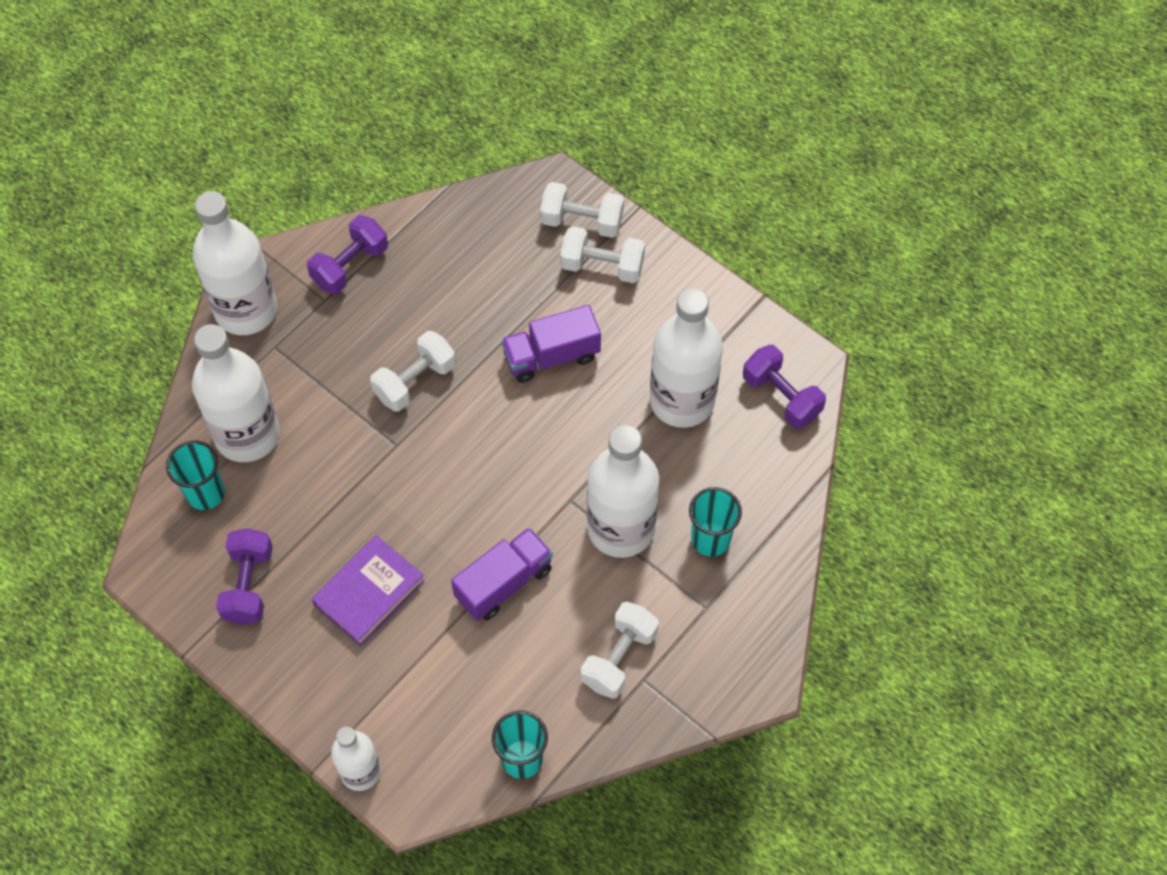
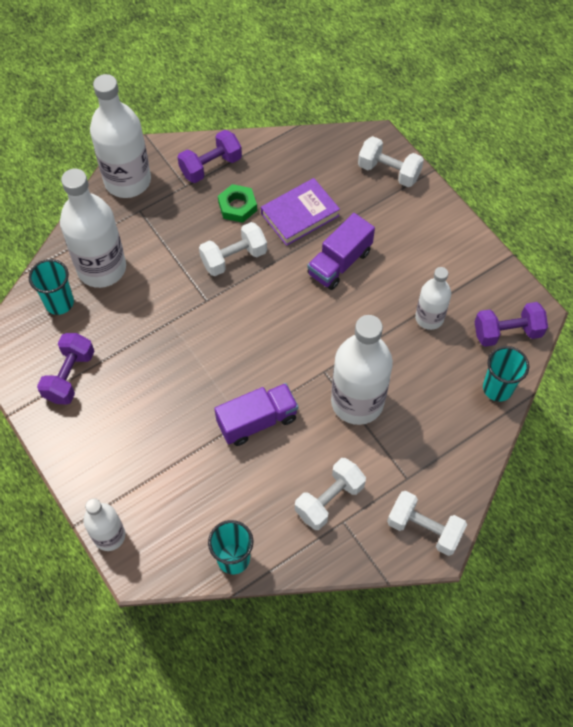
camera: 15 degrees right, 0 degrees up
purple book [312,535,425,646] -> purple book moved to [261,178,340,246]
purple truck [501,305,601,383] -> purple truck turned 45 degrees counterclockwise [307,213,375,290]
white dumbbell [560,226,645,283] -> white dumbbell moved to [387,491,467,556]
white bottle [650,288,723,428] -> white bottle [415,267,451,330], size x0.57
turquoise cup [689,487,742,557] -> turquoise cup moved to [483,346,529,402]
purple dumbbell [743,345,826,429] -> purple dumbbell turned 75 degrees counterclockwise [475,302,548,347]
none -> green nut [218,184,257,223]

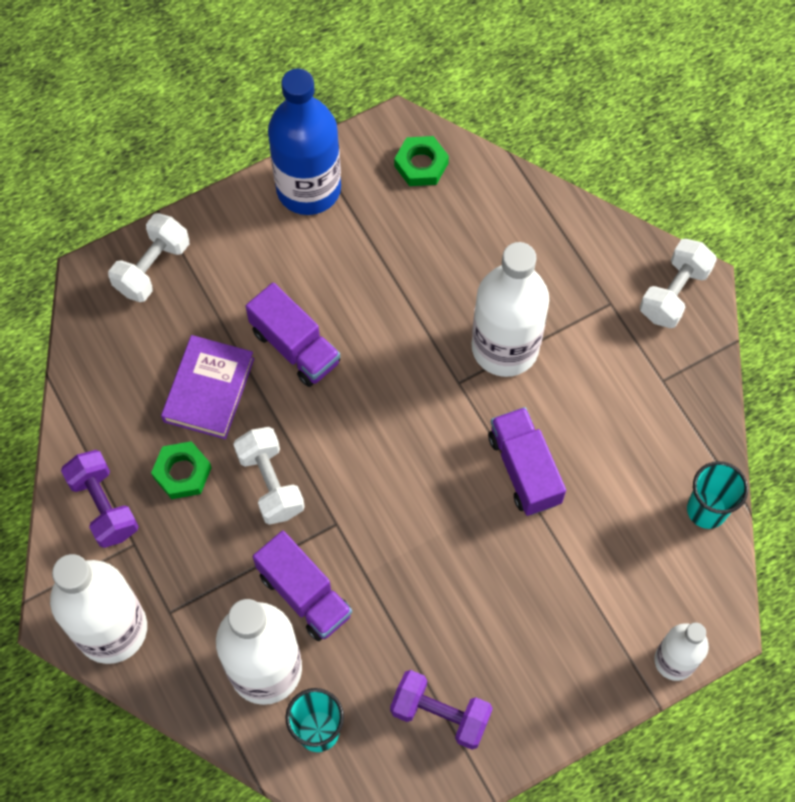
camera: 85 degrees left, 5 degrees up
purple book [261,178,340,246] -> purple book turned 45 degrees clockwise [161,335,254,439]
white dumbbell [295,458,366,530] -> none
white bottle [415,267,451,330] -> none
purple dumbbell [475,302,548,347] -> green nut [394,136,449,186]
turquoise cup [483,346,529,402] -> none
none -> purple truck [253,531,352,641]
none -> blue bottle [268,69,341,215]

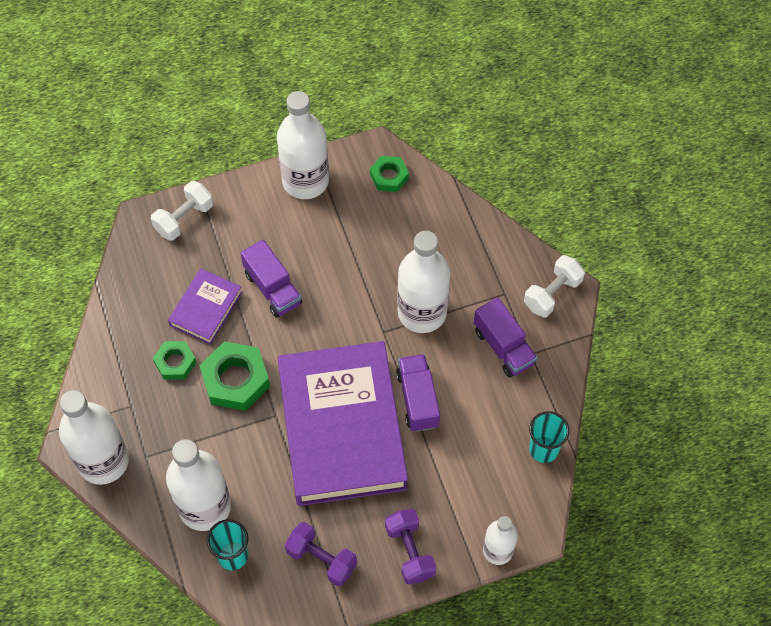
camera: 10 degrees right, 5 degrees down
purple dumbbell [61,450,139,548] -> purple dumbbell moved to [385,509,436,584]
white dumbbell [233,427,305,525] -> green nut [199,341,270,411]
purple truck [253,531,352,641] -> purple truck moved to [474,297,538,378]
blue bottle [268,69,341,215] -> white bottle [277,91,329,199]
none -> purple book [278,341,408,506]

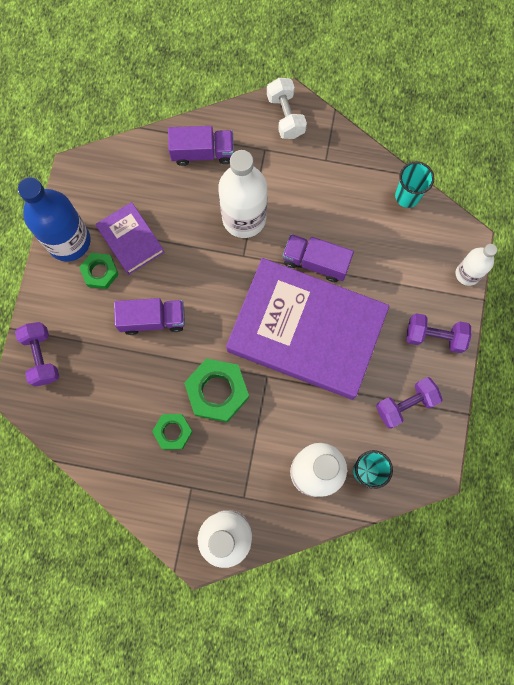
camera: 60 degrees left, 15 degrees up
white dumbbell [151,181,213,241] -> purple dumbbell [15,322,59,387]
purple book [168,268,242,345] -> purple book moved to [95,202,164,275]
white bottle [277,91,329,199] -> blue bottle [18,177,91,262]
green nut [370,156,409,192] -> green nut moved to [79,253,119,289]
purple truck [474,297,538,378] -> purple truck moved to [168,126,234,166]

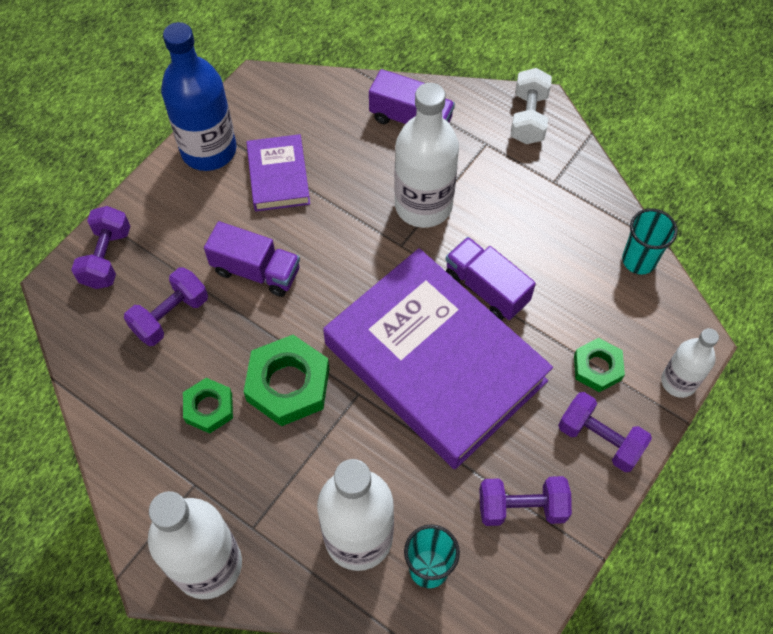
camera: 25 degrees right, 15 degrees down
green nut [79,253,119,289] -> green nut moved to [574,338,625,392]
none -> purple dumbbell [124,267,208,346]

